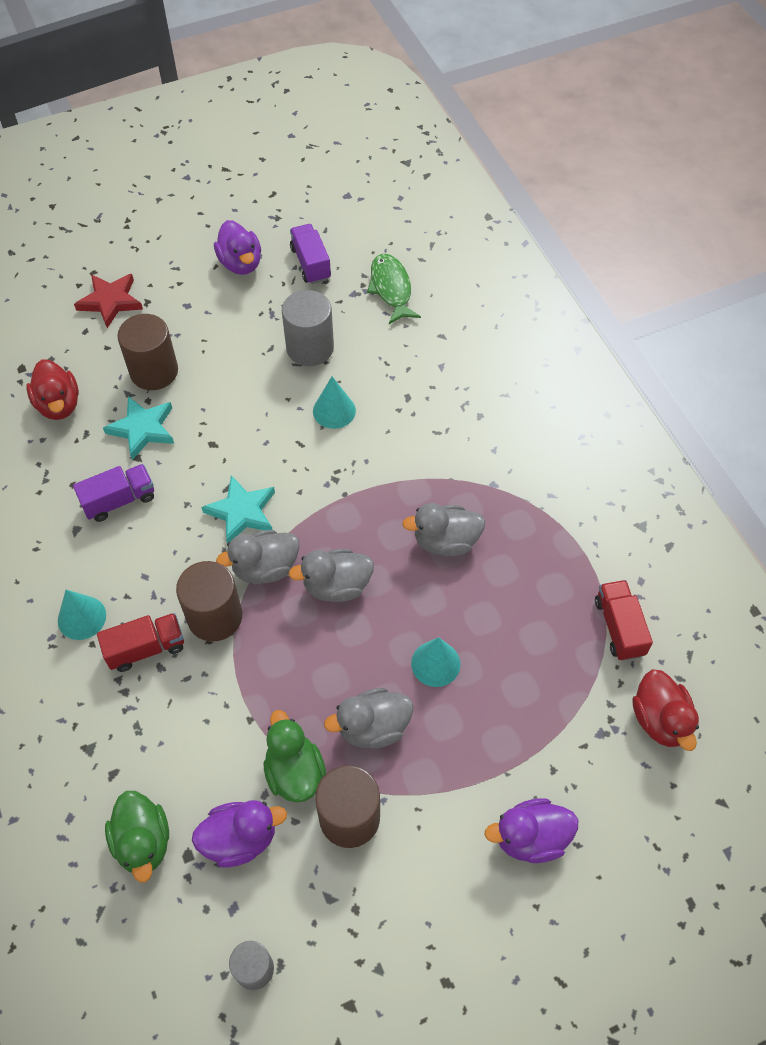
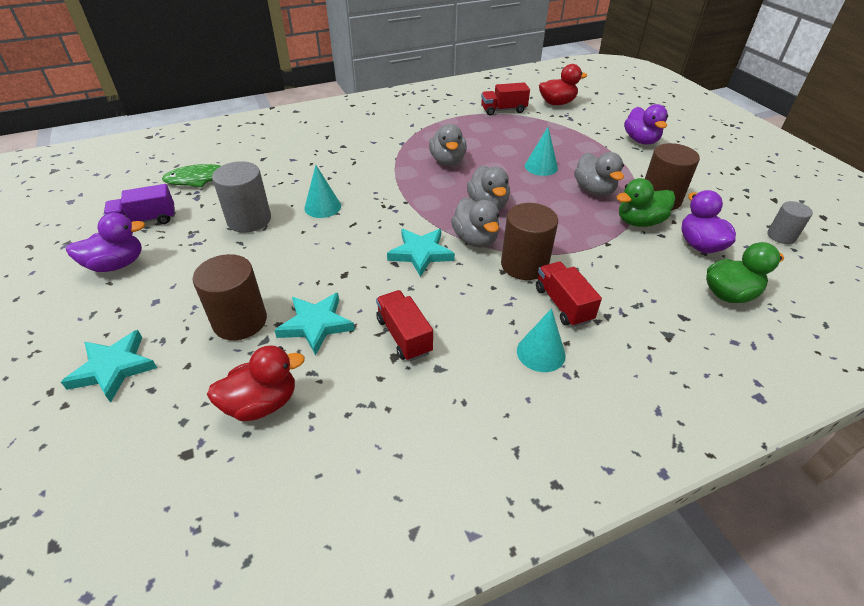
camera: 90 degrees left, 15 degrees down
purple truck [73,464,154,522] -> red truck [376,290,433,361]
red star [74,274,143,328] -> turquoise star [61,330,157,403]

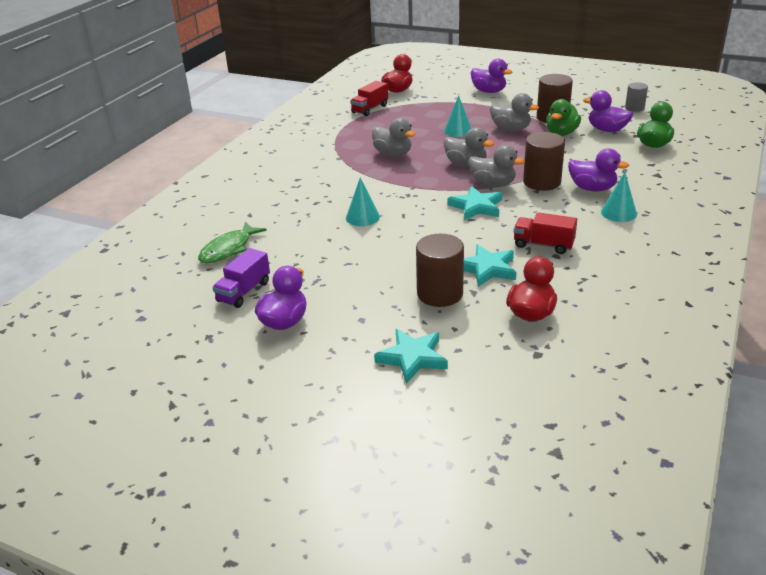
camera: 40 degrees left, 10 degrees down
grey cylinder [212,161,271,233] -> none
red truck [536,262,602,327] -> purple duck [568,149,629,191]

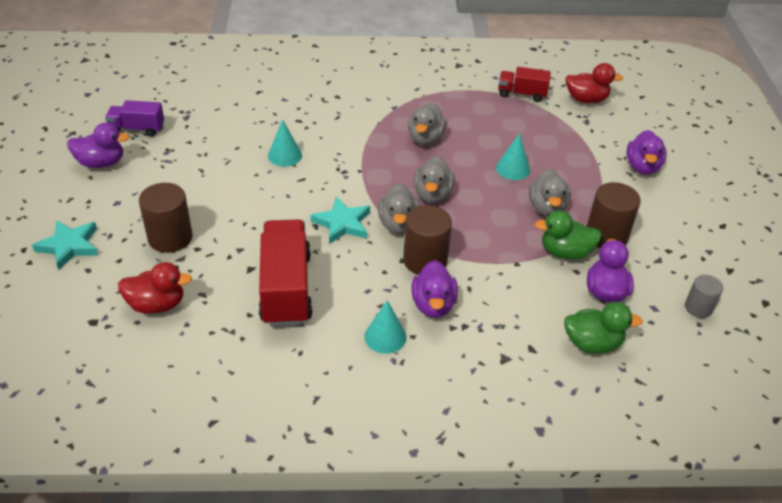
camera: 60 degrees right, 10 degrees up
green fish [198,222,267,263] -> none
turquoise star [464,244,517,287] -> none
red truck [514,212,577,254] -> red truck [259,219,313,326], size x1.78

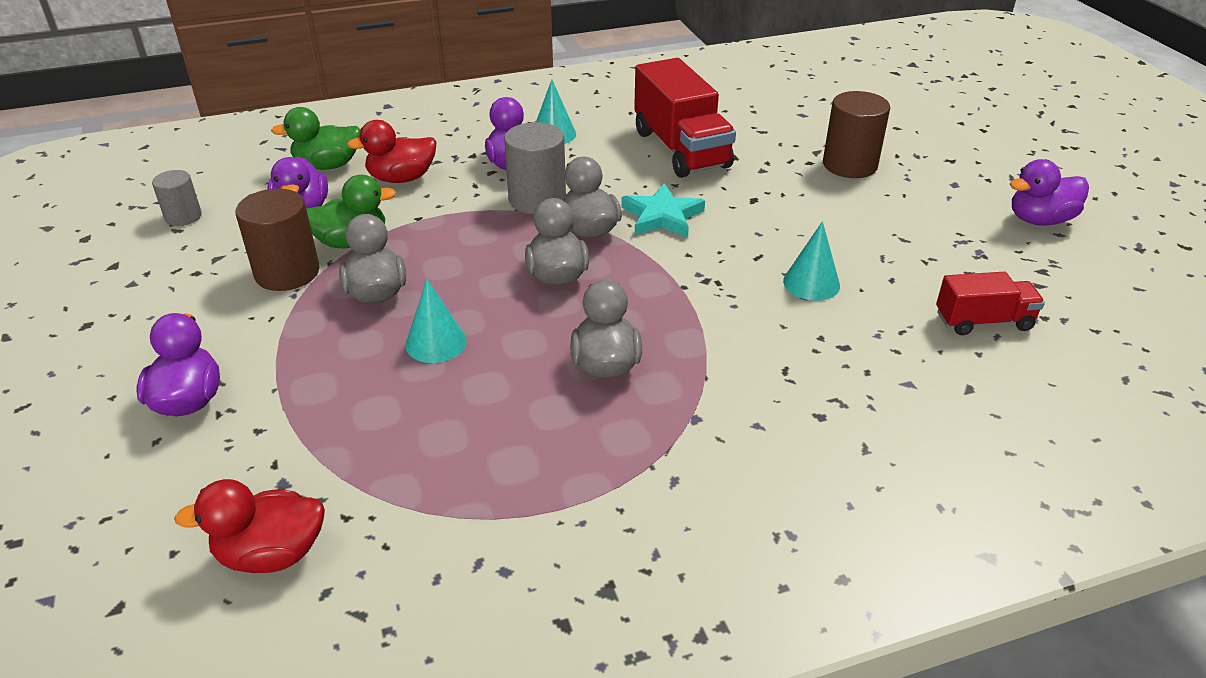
camera: 165 degrees right, 5 degrees down
turquoise star [32,220,98,270] -> none
purple truck [105,100,164,136] -> none
red duck [118,262,192,314] -> red duck moved to [347,120,437,183]
brown cylinder [403,205,452,275] -> grey cylinder [504,122,566,214]
red truck [498,67,551,102] -> red truck moved to [936,272,1045,335]

